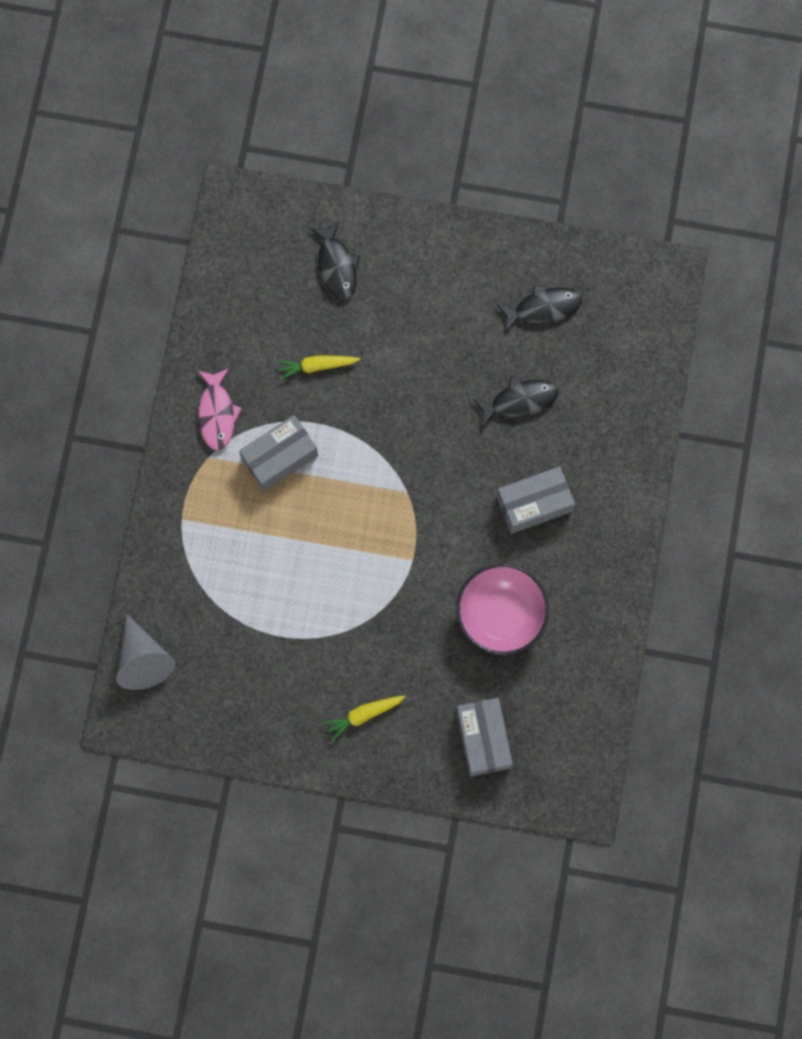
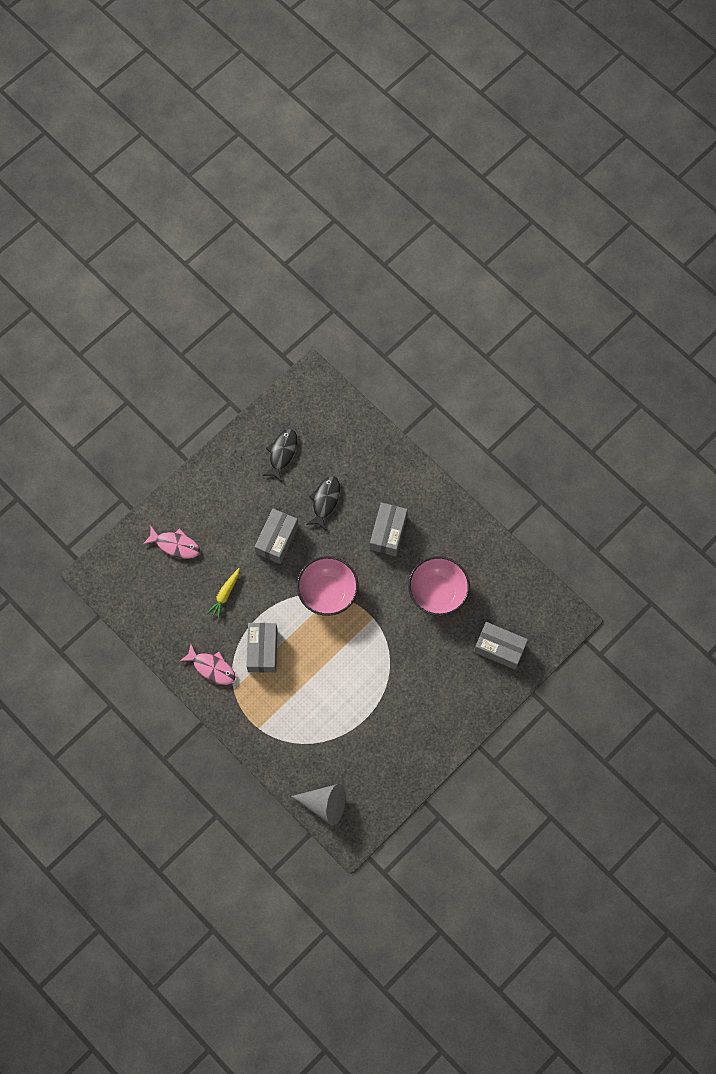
camera: 55 degrees left, 5 degrees down
black fish [310,220,360,300] -> pink fish [143,526,200,559]
yellow carrot [323,695,405,741] -> none
none -> grey box [255,509,298,564]
none -> pink bowl [297,556,358,616]

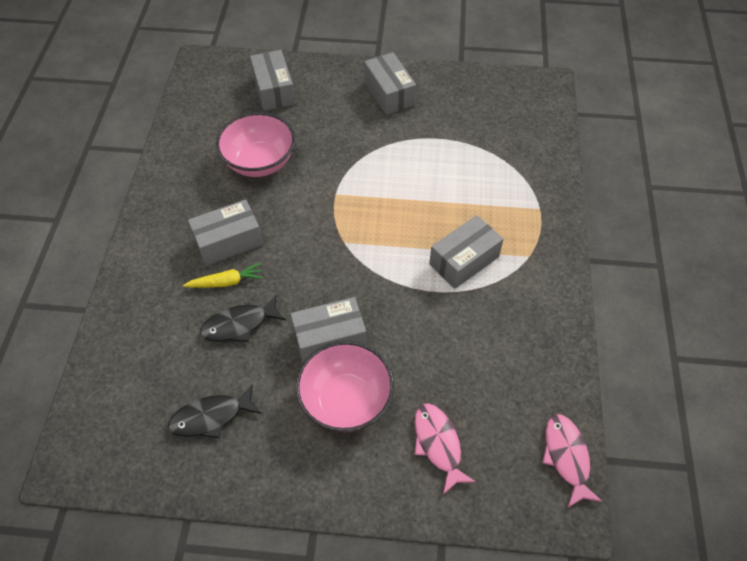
camera: 130 degrees left, 15 degrees down
pink fish [180,644,236,685] -> pink fish moved to [542,414,603,507]
yellow carrot [207,568,240,619] -> yellow carrot moved to [183,263,264,288]
grey cone [291,784,345,826] -> none
pink bowl [297,556,358,616] -> pink bowl moved to [296,341,394,432]
none -> grey box [364,52,416,115]

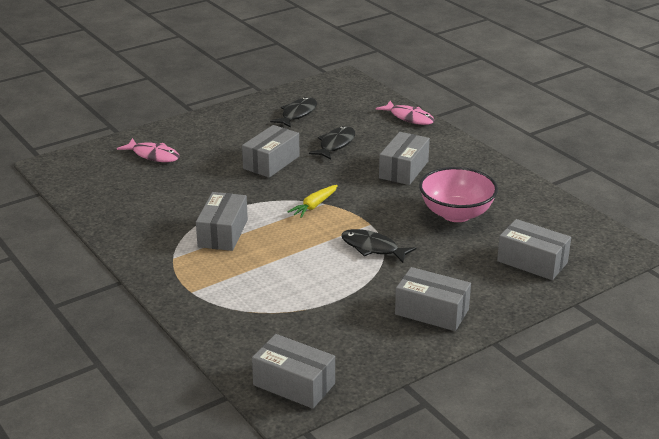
camera: 140 degrees right, 25 degrees down
yellow carrot [183,263,264,288] -> yellow carrot moved to [287,185,338,218]
pink bowl [296,341,394,432] -> none
pink fish [542,414,603,507] -> pink fish moved to [376,101,435,125]
none -> grey box [252,334,335,409]
none -> black fish [341,229,416,263]

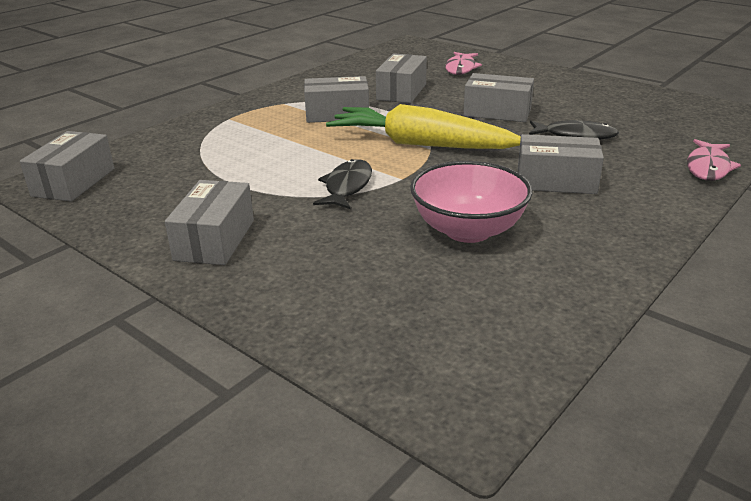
camera: 75 degrees right, 0 degrees up
black fish [270,97,317,128] -> none
yellow carrot [287,185,338,218] -> yellow carrot [326,104,521,149], size x2.30
grey box [497,219,571,280] -> grey box moved to [376,53,427,103]

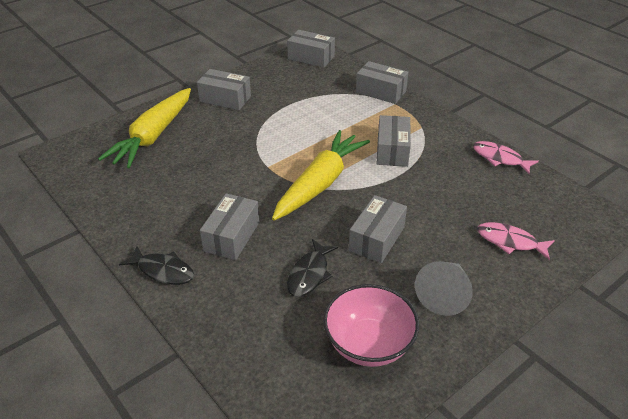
camera: 100 degrees right, 10 degrees up
black fish [313,159,372,209] -> black fish moved to [119,246,194,285]
grey box [376,53,427,103] -> grey box moved to [356,61,408,104]
pink bowl [410,161,532,243] -> pink bowl moved to [323,284,419,367]
pink fish [687,139,741,181] -> pink fish moved to [473,141,539,174]
none -> yellow carrot [98,88,191,168]
none -> grey cone [415,261,473,316]

